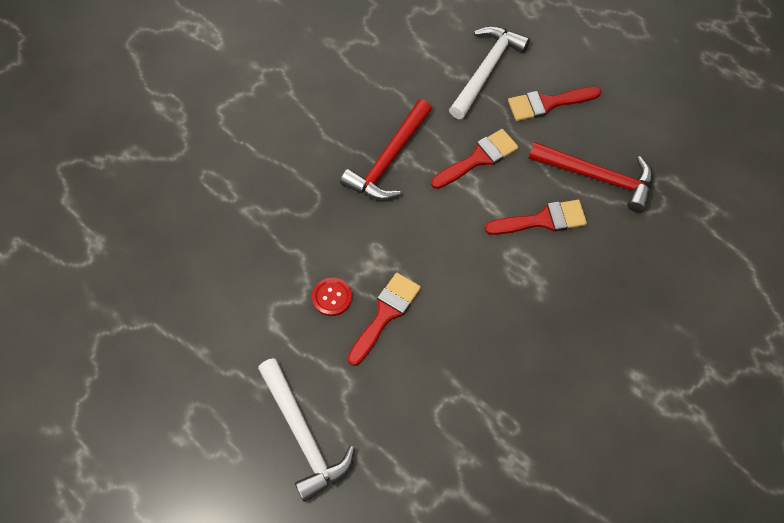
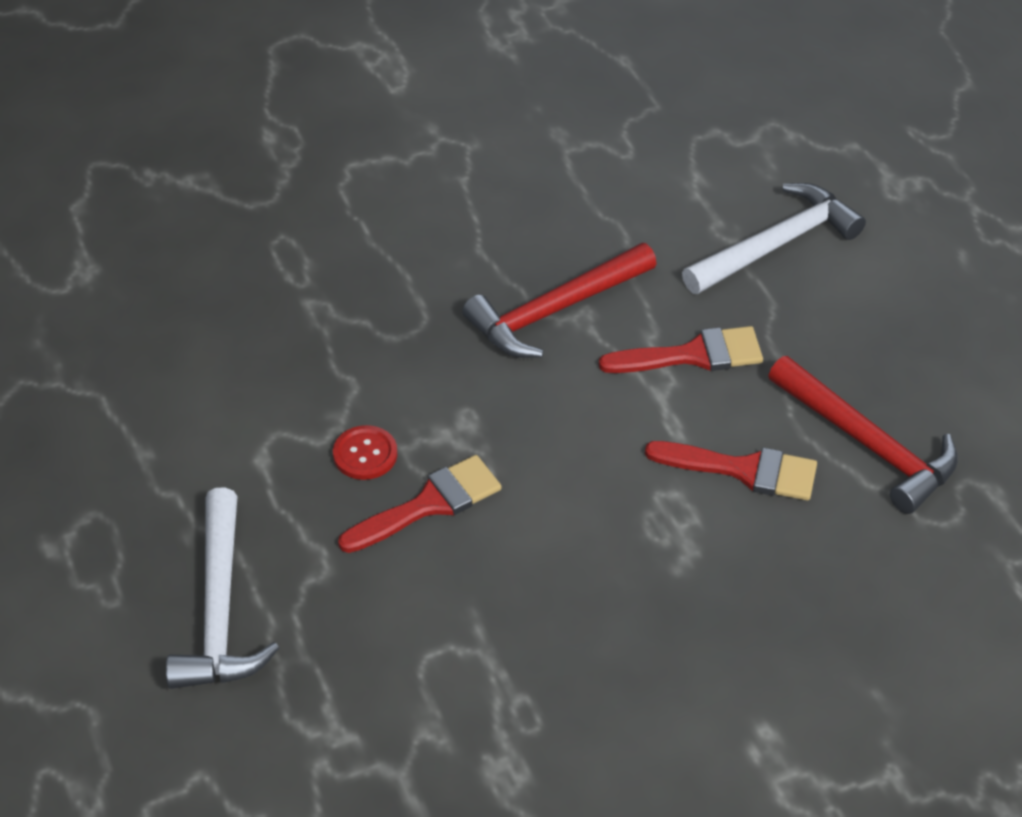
camera: 25 degrees right, 15 degrees down
red brush [508,87,601,121] -> none

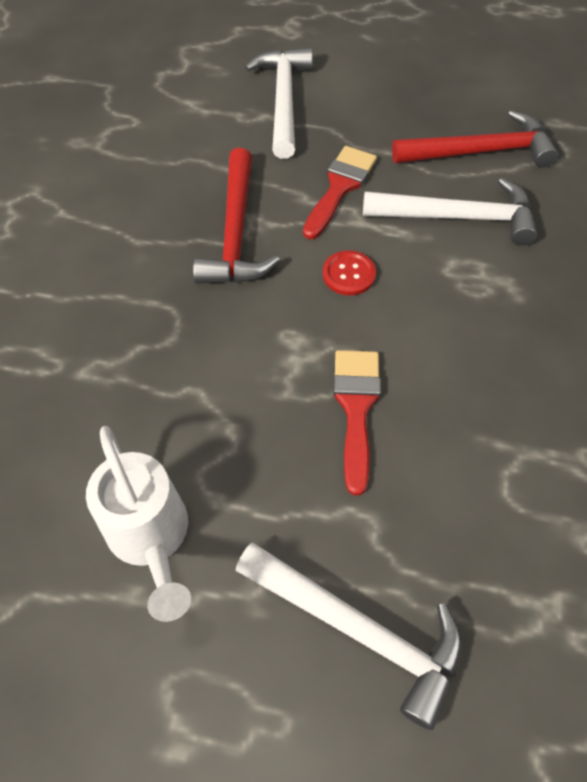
camera: 55 degrees left, 10 degrees up
red button [333,425,397,480] -> red button moved to [323,250,376,296]
red brush [645,441,817,501] -> white hammer [363,178,537,246]
none -> white watering can [86,426,191,622]

